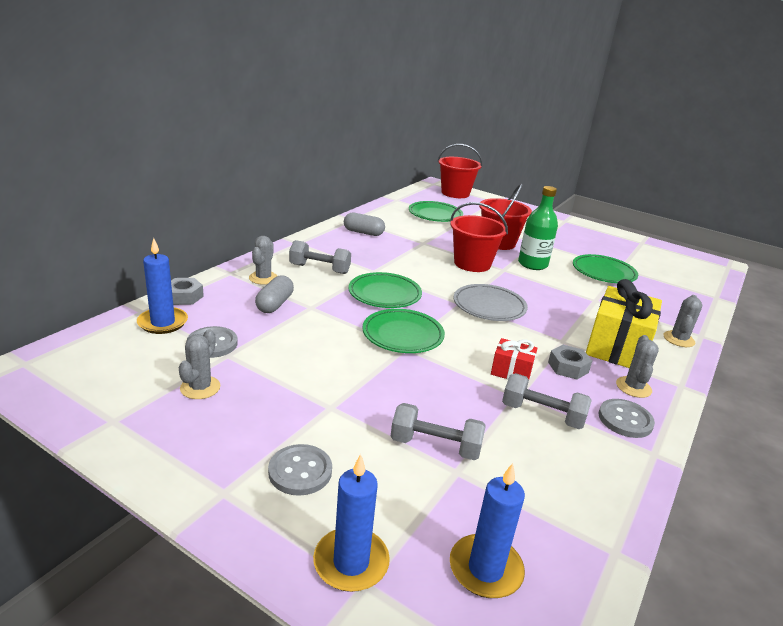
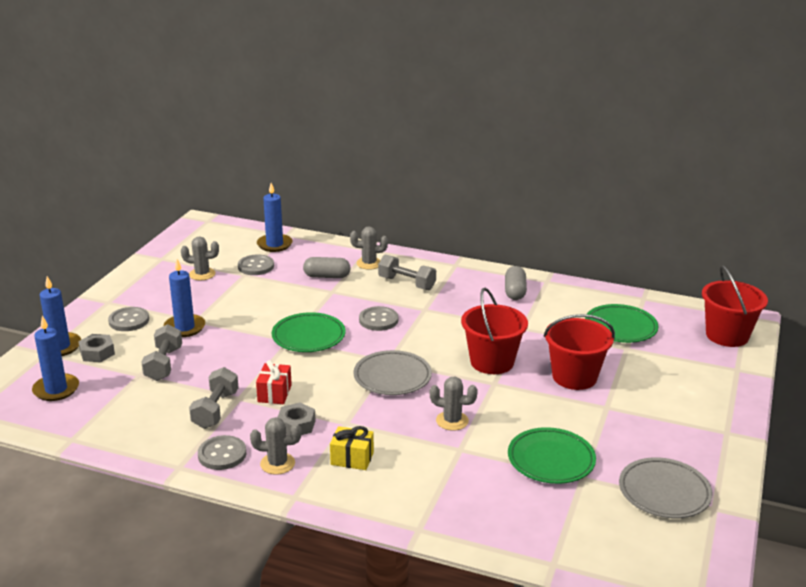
camera: 80 degrees right, 0 degrees up
grey nut [171,278,204,305] -> grey nut moved to [78,334,115,362]
grey dumbbell [289,240,351,274] -> grey dumbbell turned 60 degrees counterclockwise [378,255,436,290]
green plate [348,272,422,308] -> grey button [359,306,398,331]
green bottle [518,186,558,270] -> none
yellow gift [586,279,662,368] -> yellow gift [330,426,374,470], size x0.51
grey cactus [664,295,702,347] -> grey cactus moved to [430,377,478,431]
none -> blue candle [164,259,205,337]
none -> grey plate [619,457,713,518]

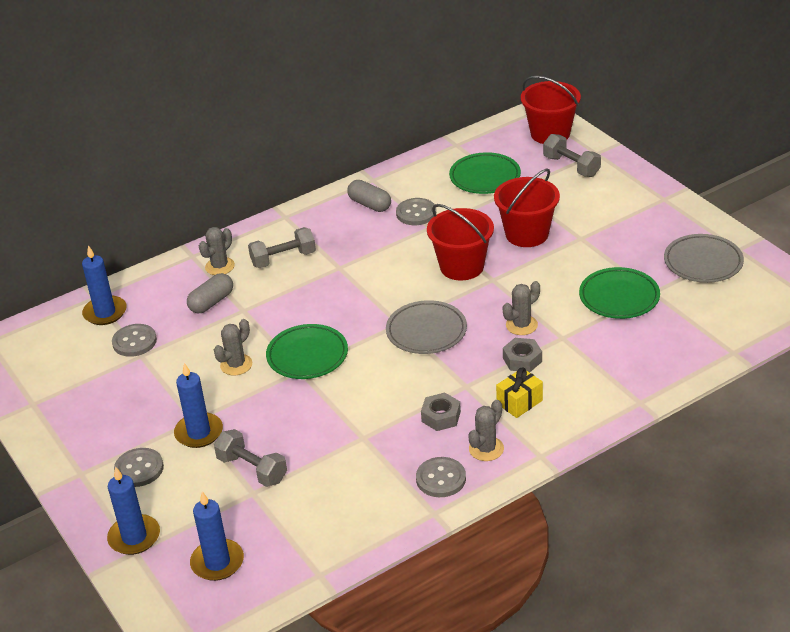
camera: 50 degrees left, 10 degrees up
grey nut [78,334,115,362] -> grey nut moved to [503,338,542,372]
grey cactus [181,236,219,280] -> grey cactus moved to [214,319,252,375]
grey dumbbell [189,367,239,429] -> grey dumbbell moved to [543,134,601,177]
red gift [256,360,292,404] -> none
grey button [359,306,398,331] -> grey button moved to [396,198,436,225]

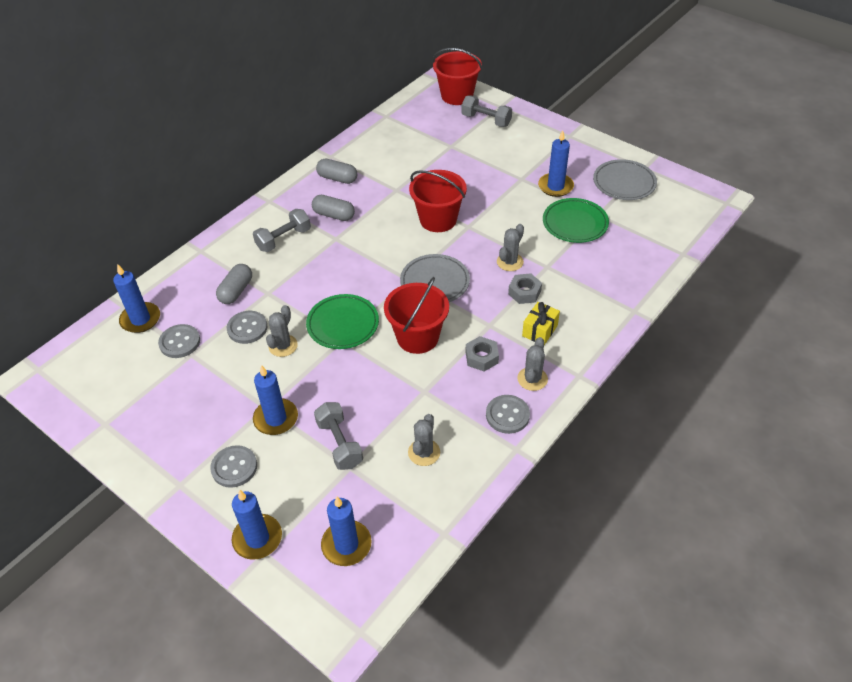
camera: 20 degrees left, 10 degrees up
grey cactus [199,227,235,275] -> grey cactus moved to [408,414,440,466]
grey dumbbell [214,429,287,487] -> grey dumbbell turned 45 degrees clockwise [314,402,363,470]
grey button [396,198,436,225] -> grey button moved to [227,311,268,344]
green plate [449,152,521,194] -> none
red bucket [494,168,560,247] -> red bucket moved to [384,277,449,354]
none -> grey capsule [312,195,355,221]
none -> blue candle [538,130,574,197]

